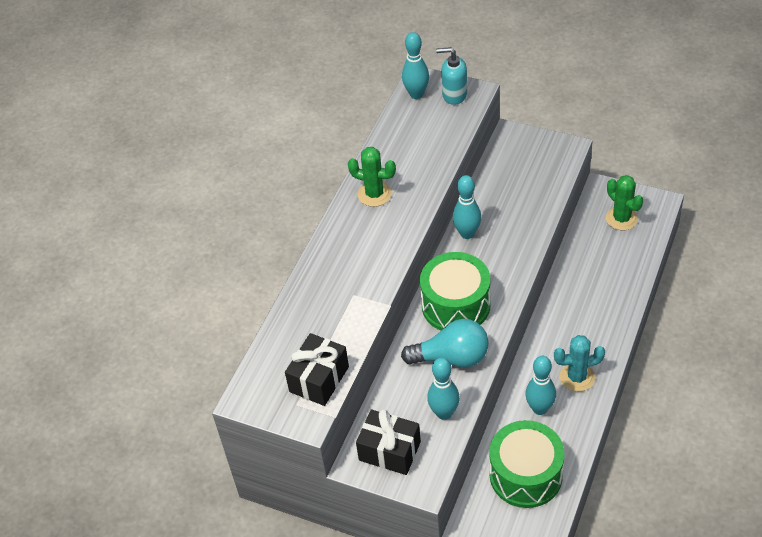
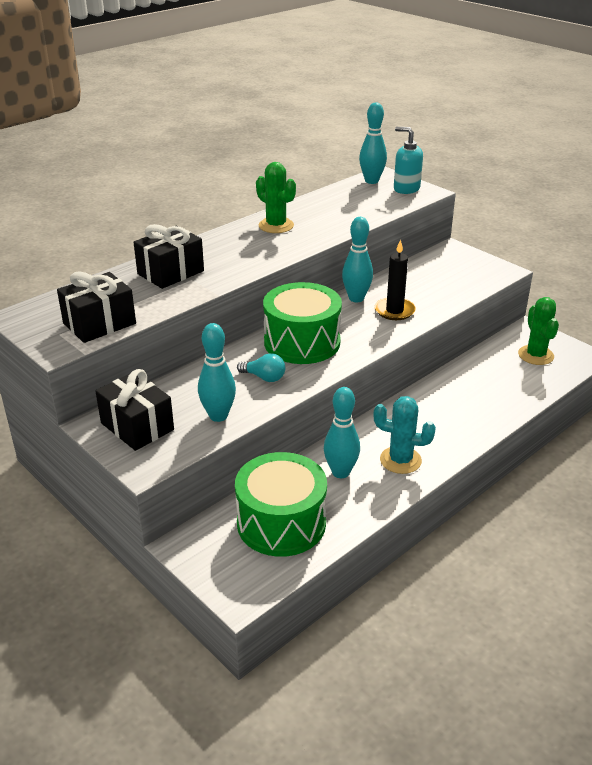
camera: 20 degrees right, 15 degrees down
turquoise light bulb [401,319,489,367] -> turquoise light bulb [237,353,285,382], size x0.52
none -> black gift [134,224,204,289]
none -> black candle [375,239,416,320]

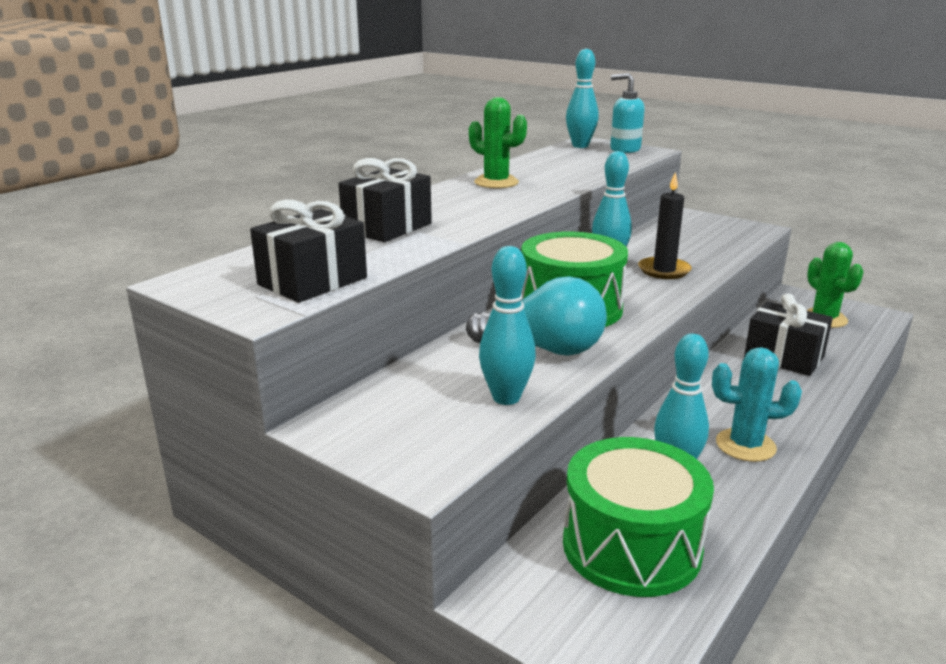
camera: 10 degrees left, 10 degrees down
black gift [95,369,174,451] -> black gift moved to [744,293,833,376]
turquoise light bulb [237,353,285,382] -> turquoise light bulb [466,276,607,356], size x1.92

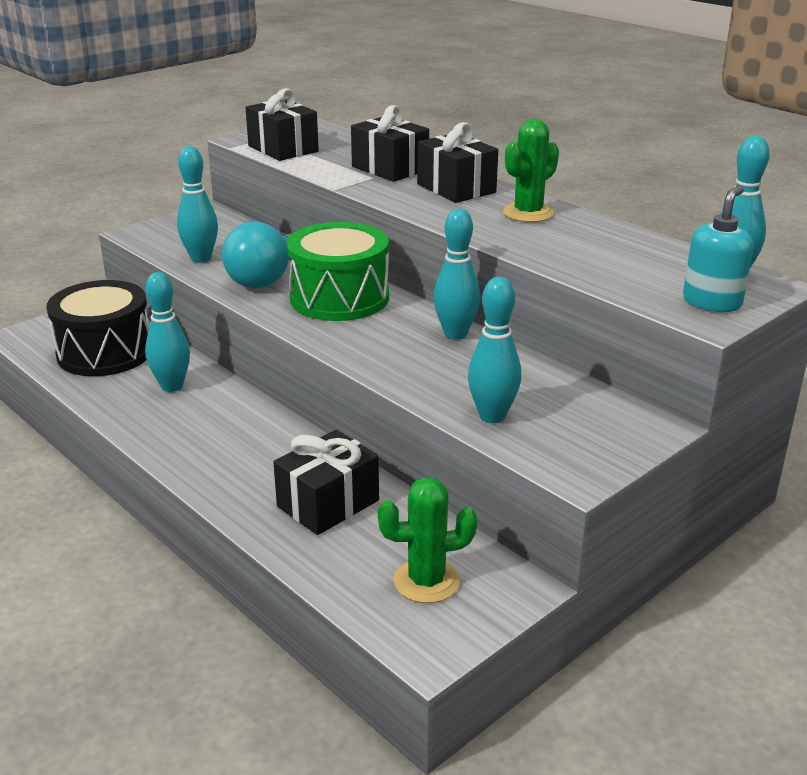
camera: 100 degrees right, 5 degrees up
green drum [563,437,714,597] -> black drum [46,280,150,376]
black candle [638,172,692,279] -> none
turquoise cactus [712,347,802,462] -> none
none -> black gift [417,122,498,203]
none -> turquoise bowling pin [468,277,521,423]

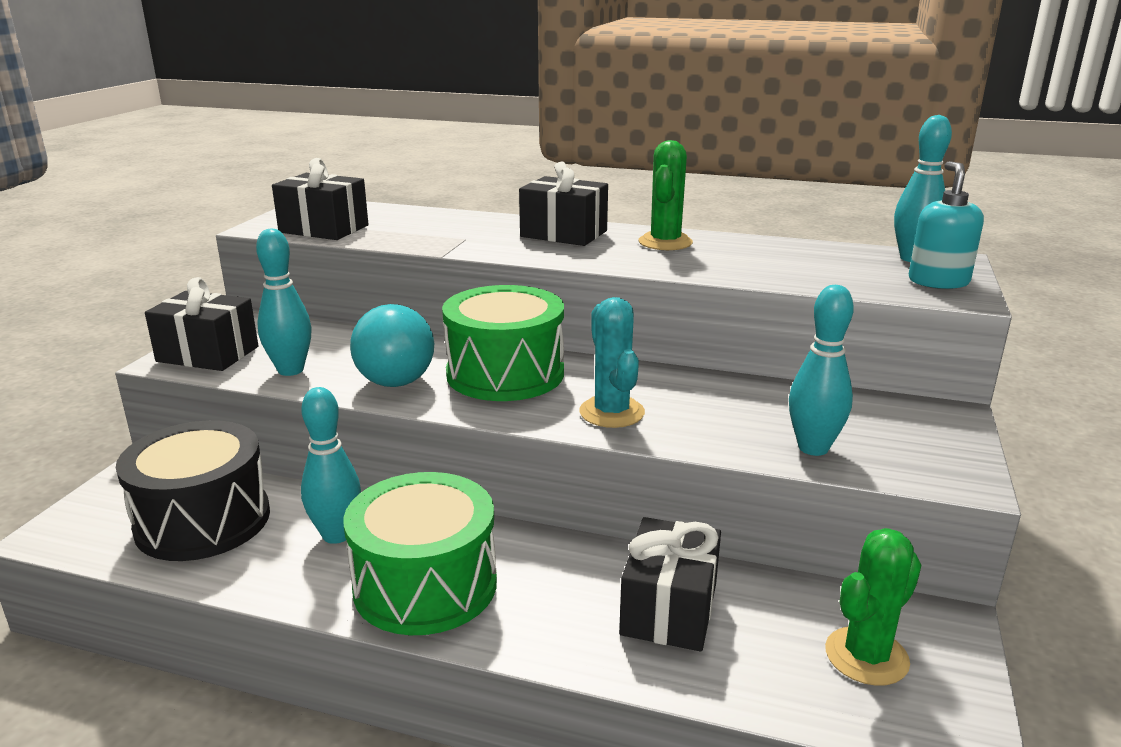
camera: 30 degrees left, 5 degrees down
black gift [351,105,429,182] -> black gift moved to [145,277,258,371]
turquoise bowling pin [433,208,480,340] -> none
none -> green drum [343,472,497,635]
none -> turquoise cactus [579,297,645,428]

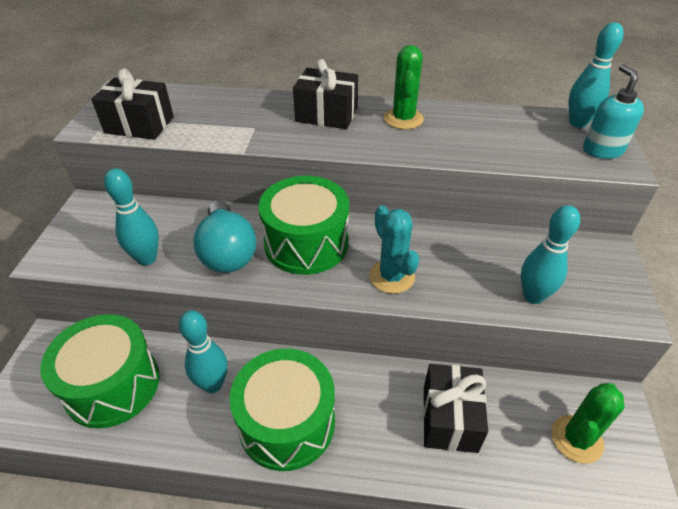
camera: 10 degrees left, 20 degrees up
black drum [116,420,270,561] -> green drum [40,314,160,429]
black gift [145,277,258,371] -> none

